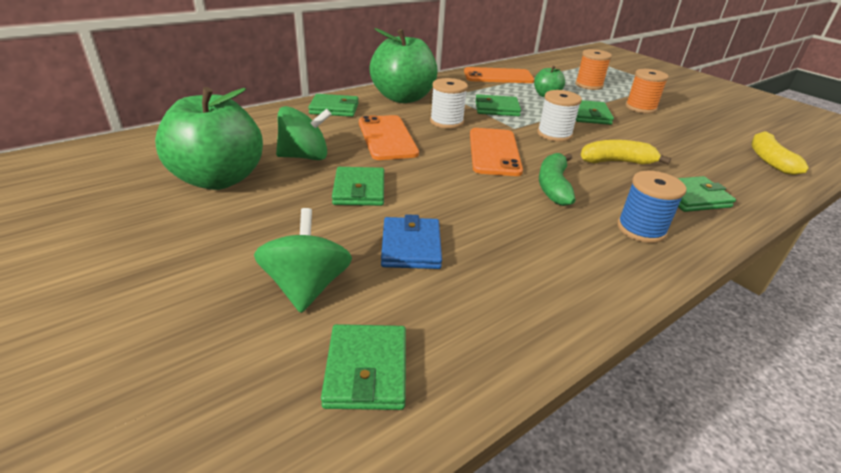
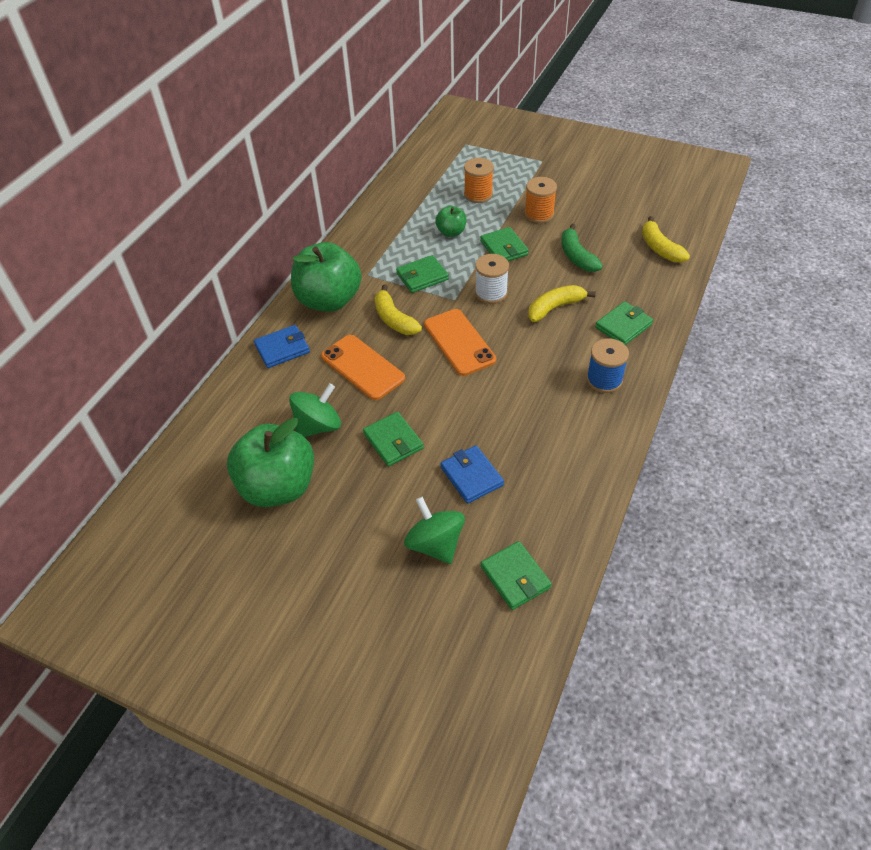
camera: 25 degrees left, 15 degrees up
green wallet [308,94,359,117] -> blue wallet [254,325,310,368]
white spool [430,78,468,129] -> yellow banana [375,284,422,335]
orange phone [464,67,534,83] -> none
green banana [539,153,576,206] -> green banana moved to [561,224,603,272]

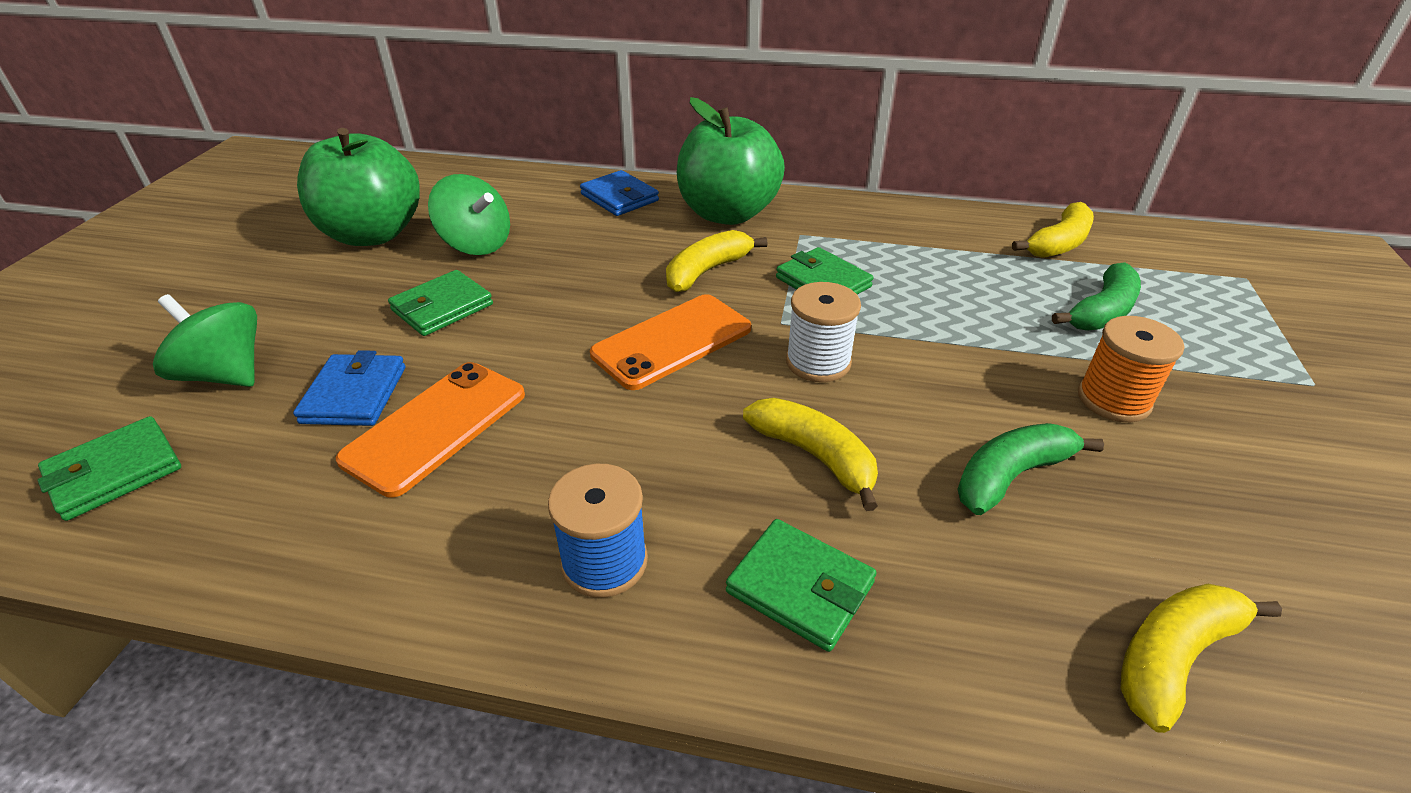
camera: 75 degrees right, 10 degrees down
orange phone [321,335,405,400] -> orange phone moved to [336,362,525,498]
green spinning top [404,497,465,564] -> green spinning top turned 105 degrees counterclockwise [153,294,257,387]
green apple [435,206,466,237] -> none
blue wallet [441,445,504,504] -> blue wallet turned 45 degrees counterclockwise [293,350,405,426]
orange spool [464,158,494,203] -> green banana [1052,262,1141,331]
green wallet [480,227,529,261] -> none
none -> yellow banana [1012,202,1094,258]

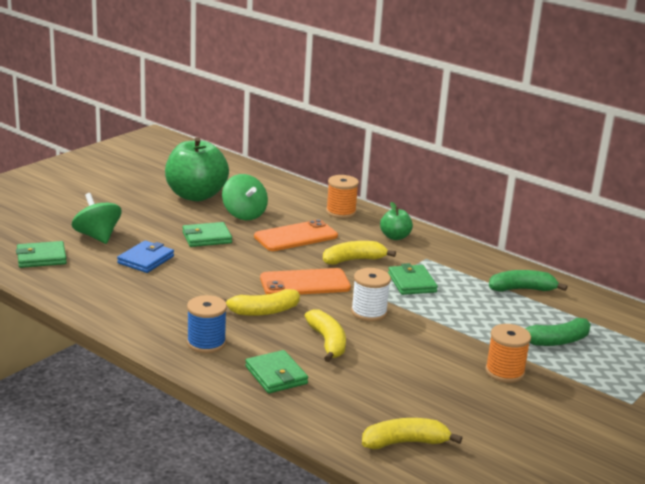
camera: 25 degrees right, 15 degrees down
orange phone [336,362,525,498] -> orange phone moved to [254,219,338,251]
blue wallet [580,170,659,216] -> orange spool [326,175,359,219]
green apple [677,97,785,225] -> green apple [380,202,413,240], size x0.49
green banana [958,423,1104,515] -> green banana moved to [489,270,567,292]
yellow banana [1012,202,1094,258] -> yellow banana moved to [219,289,300,316]

